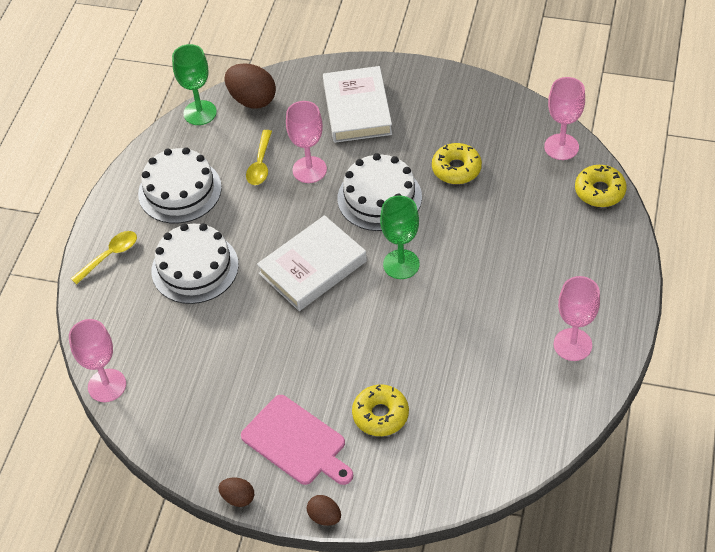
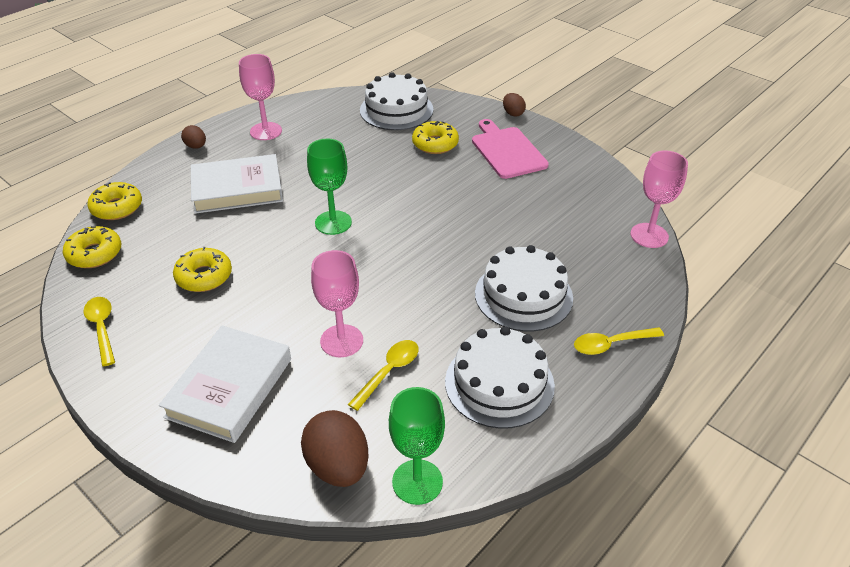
camera: 155 degrees left, 10 degrees down
brown egg [218,478,254,507] -> brown egg moved to [181,125,206,149]
white book [257,215,367,311] -> white book moved to [191,154,283,214]
white cake [337,153,422,231] -> white cake moved to [360,72,433,130]
pink goblet [544,77,585,160] -> yellow donut [63,226,121,268]
none -> yellow spoon [84,297,115,366]

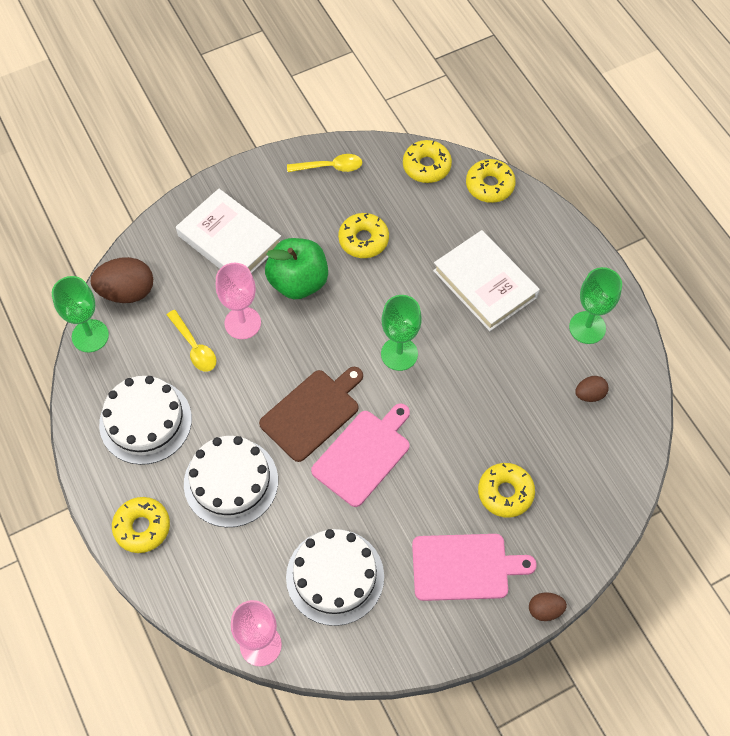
camera: 110 degrees right, 20 degrees up
brown egg [181,125,206,149] -> brown egg moved to [575,376,609,402]
white book [191,154,283,214] -> white book turned 45 degrees counterclockwise [433,230,540,331]
pink goblet [239,54,282,140] -> green goblet [569,267,622,344]
white cake [360,72,433,130] -> white cake moved to [286,529,384,626]
yellow spoon [574,327,664,355] -> yellow donut [112,497,170,553]
none -> brown cutting board [259,367,363,462]
none -> green apple [265,238,328,299]
none -> pink cutting board [311,403,410,507]

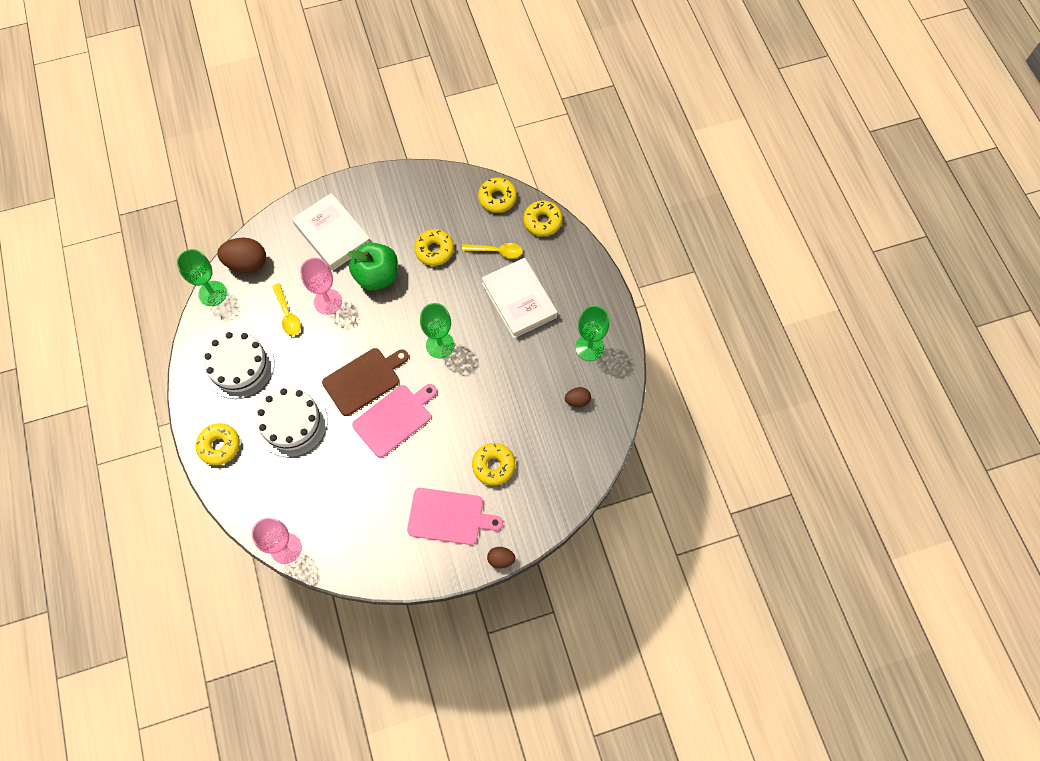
camera: 10 degrees right, 5 degrees up
white cake [286,529,384,626] -> none
yellow spoon [287,154,362,172] -> yellow spoon moved to [462,243,523,258]

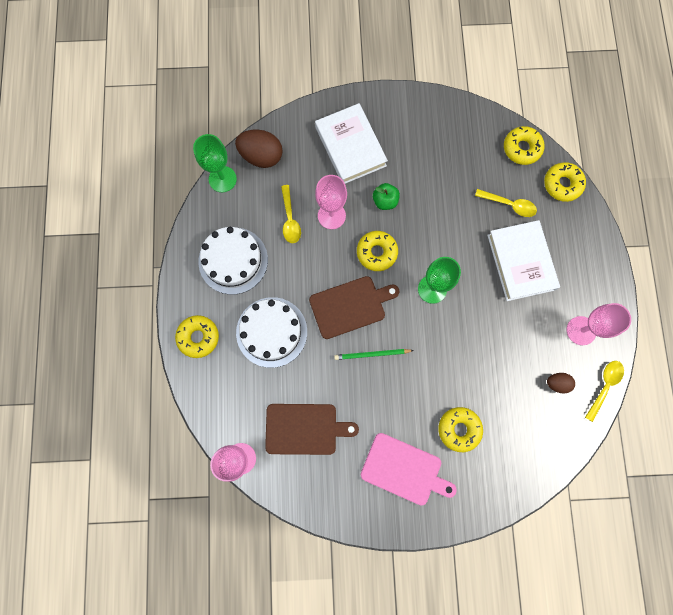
camera: 15 degrees right, 10 degrees up
green apple [347,242,398,291] -> green apple [373,183,400,210], size x0.55
pink cutting board [352,384,437,458] -> green pencil [334,349,414,360]
yellow donut [414,229,454,266] -> yellow donut moved to [357,231,398,271]
brown egg [487,547,516,568] -> none
green goblet [575,306,609,361] -> pink goblet [567,303,631,345]
none -> brown cutting board [265,404,359,455]
none -> yellow spoon [585,361,624,422]

